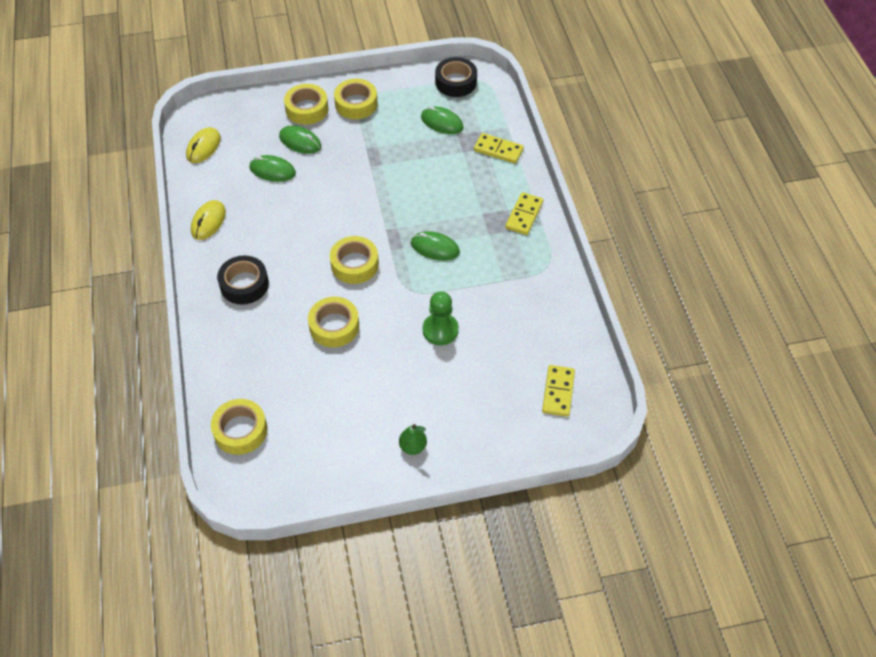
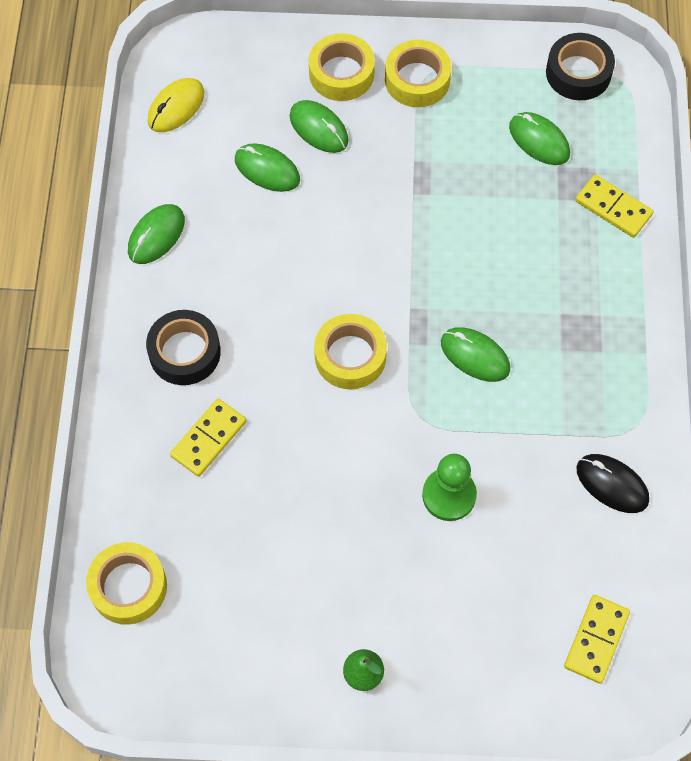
camera: 15 degrees right, 10 degrees up
yellow mouse [191,200,226,240] -> green mouse [128,204,185,264]
yellow tape [308,297,359,347] -> none
yellow domino [505,192,543,235] -> yellow domino moved to [170,399,246,477]
none -> black mouse [577,454,649,513]

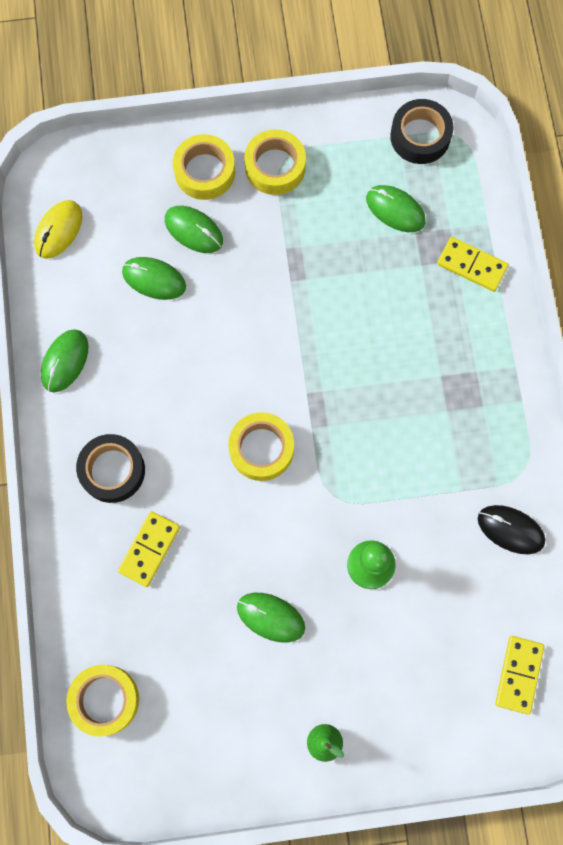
camera: 10 degrees left, 10 degrees up
green mouse [441,327,510,382] -> green mouse moved to [237,593,305,643]

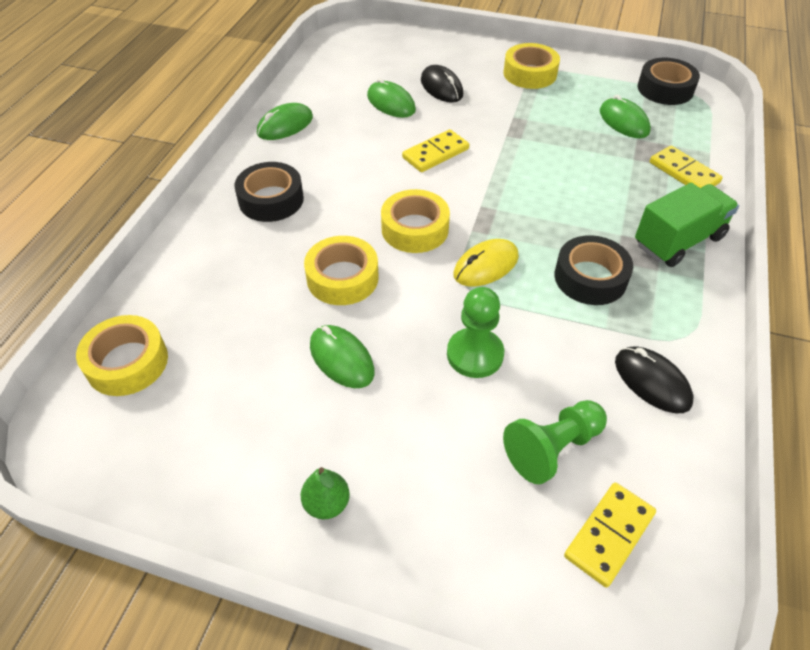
camera: 25 degrees right, 25 degrees down
yellow mouse [34,200,83,259] -> yellow mouse moved to [453,239,519,286]
yellow domino [118,511,180,587] -> yellow domino moved to [402,129,469,172]
green mouse [165,206,223,253] -> black mouse [421,65,463,103]
yellow tape [173,134,235,200] -> yellow tape moved to [304,236,379,305]
none -> green pawn [503,400,607,484]
none -> black tape [554,235,633,305]
none -> green truck [635,183,739,267]

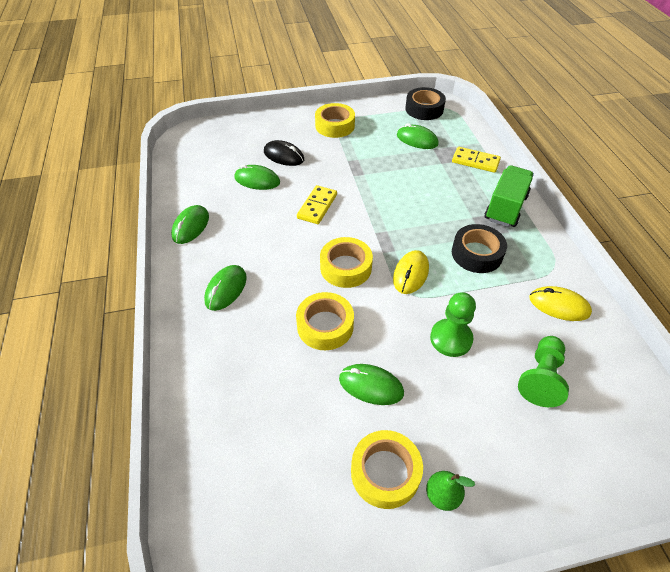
camera: 30 degrees left, 0 degrees up
yellow tape [76,315,168,396] -> yellow tape moved to [351,430,423,509]
black tape [234,162,304,222] -> green mouse [204,265,247,311]
yellow domino [564,482,656,587] -> none
black mouse [615,346,693,413] -> yellow mouse [529,286,592,321]

